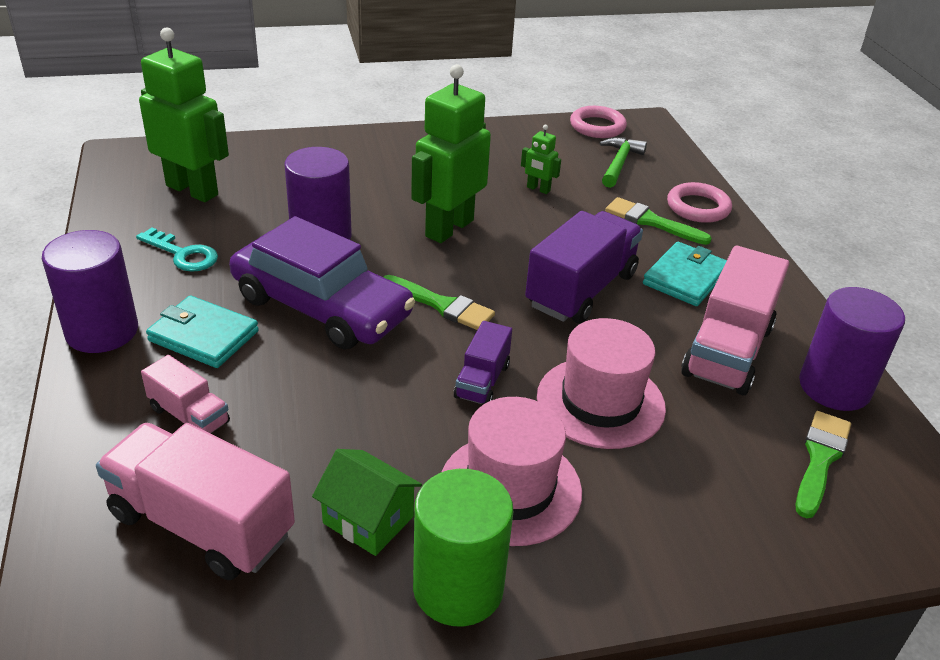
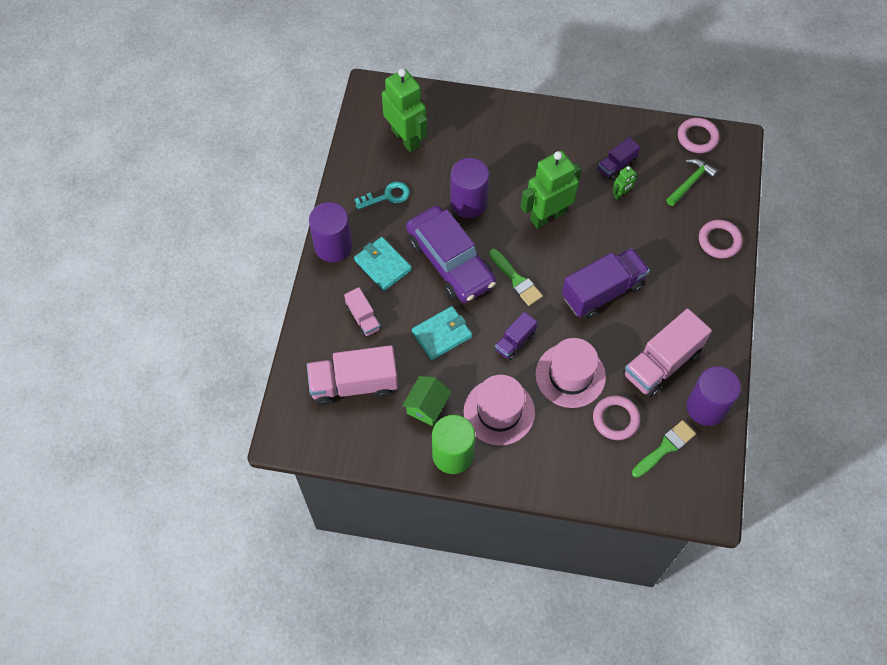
camera: 25 degrees right, 25 degrees up
pink truck [96,423,295,580] -> pink truck turned 60 degrees counterclockwise [307,345,398,405]
turquoise key [136,228,218,272] -> turquoise key turned 75 degrees counterclockwise [354,182,410,210]
green house [312,449,422,556] -> green house turned 60 degrees clockwise [402,376,452,426]
green robot [521,125,561,194] -> green robot turned 90 degrees counterclockwise [613,166,638,200]
green brush [605,197,712,245] -> none
turquoise wallet [643,242,727,306] -> turquoise wallet moved to [412,306,472,360]
none -> pink ring [593,396,640,440]
none -> purple truck [598,137,640,180]

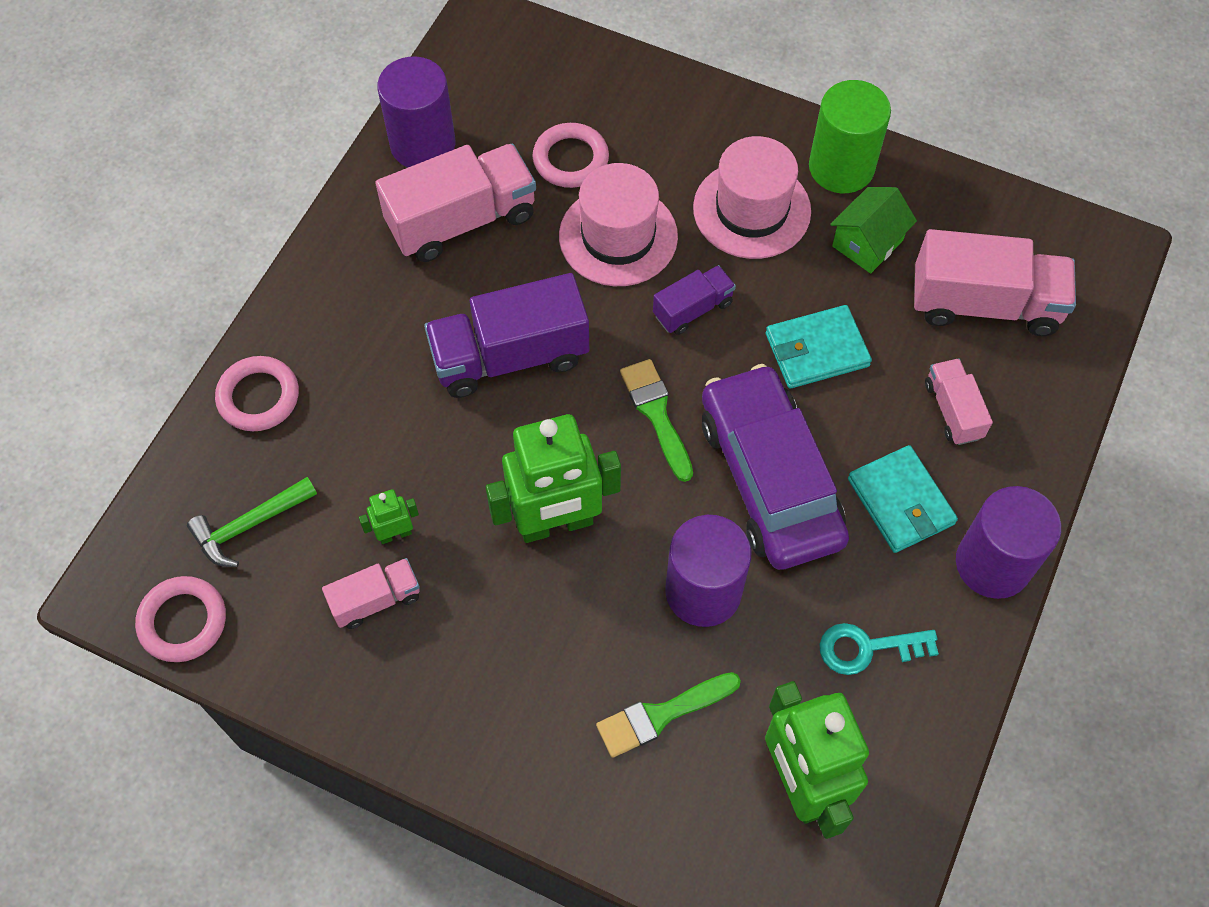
camera: 165 degrees left, 0 degrees up
purple truck [598,137,640,180] -> pink truck [322,558,420,629]
green brush [632,420,696,478] -> green brush moved to [596,672,741,758]

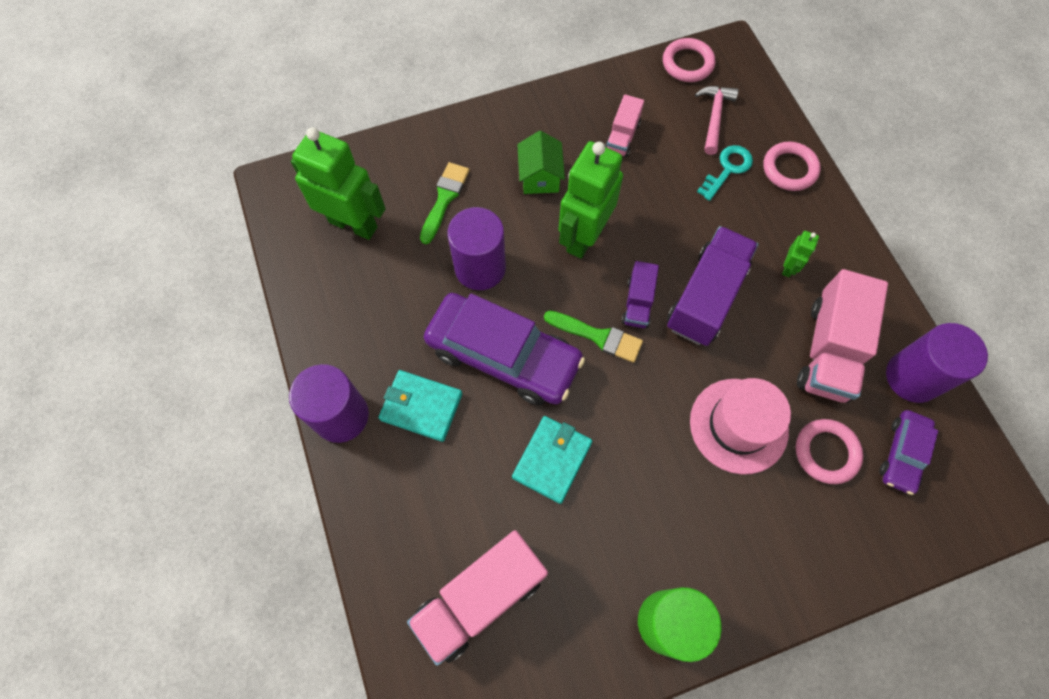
camera: 135 degrees right, 5 degrees up
green hammer [187,477,317,567] -> pink hammer [695,86,739,155]
green robot [359,489,419,544] -> green robot moved to [782,231,819,277]
purple truck [653,265,736,335] -> purple truck moved to [622,261,659,328]
pink hat [693,136,811,259] -> none
turquoise key [820,623,939,675] -> turquoise key moved to [697,145,753,201]
green house [830,187,917,274] -> green house moved to [517,131,565,194]
pink truck [925,358,993,445] -> none
none -> purple car [879,410,938,495]

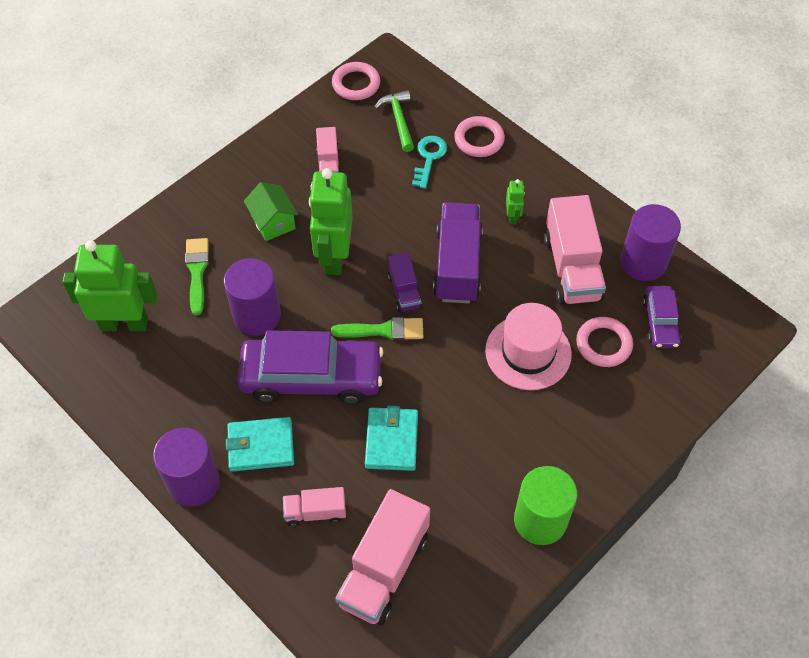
camera: 25 degrees left, 10 degrees down
pink hammer [695,86,739,155] -> green hammer [374,90,414,152]
none -> pink truck [283,487,346,526]

